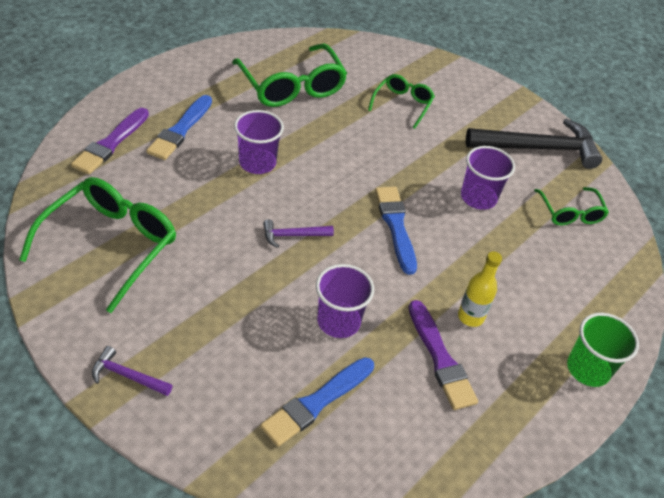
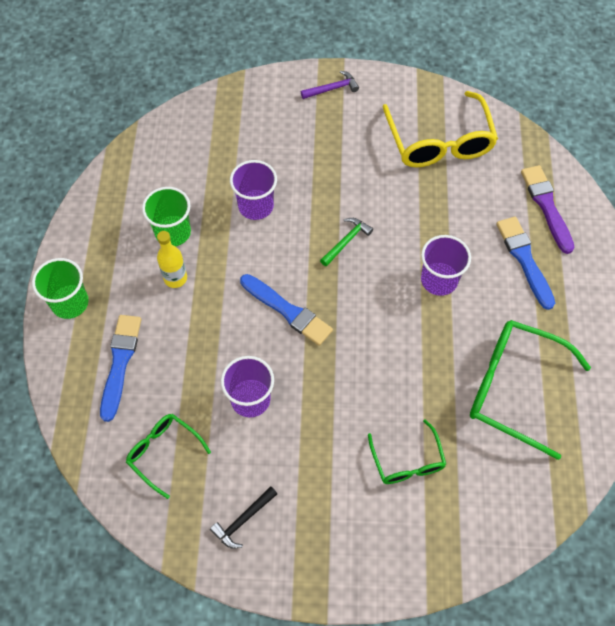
camera: 145 degrees right, 15 degrees up
green glasses [19,177,176,313] -> yellow glasses [383,91,498,168]
blue brush [260,357,374,447] -> blue brush moved to [100,315,142,422]
purple hammer [263,219,334,248] -> green hammer [320,218,373,267]
purple brush [408,300,478,410] -> green cup [142,187,191,246]
black hammer [466,119,602,169] -> black hammer [210,486,277,549], size x0.46

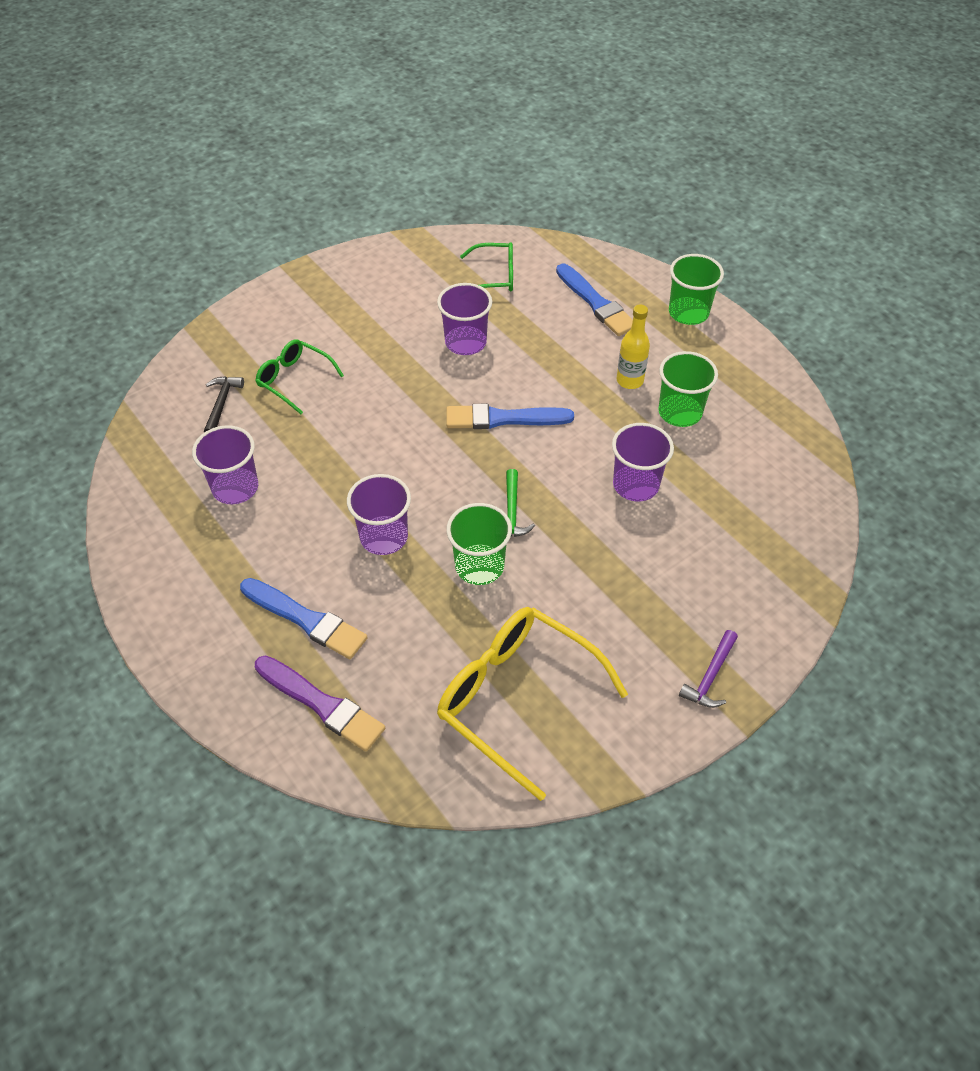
camera: 140 degrees right, 10 degrees down
black hammer [210,486,277,549] -> black hammer moved to [204,376,244,432]
green glasses [470,320,591,460] -> purple cup [192,425,258,504]
none -> green cup [446,503,512,585]

